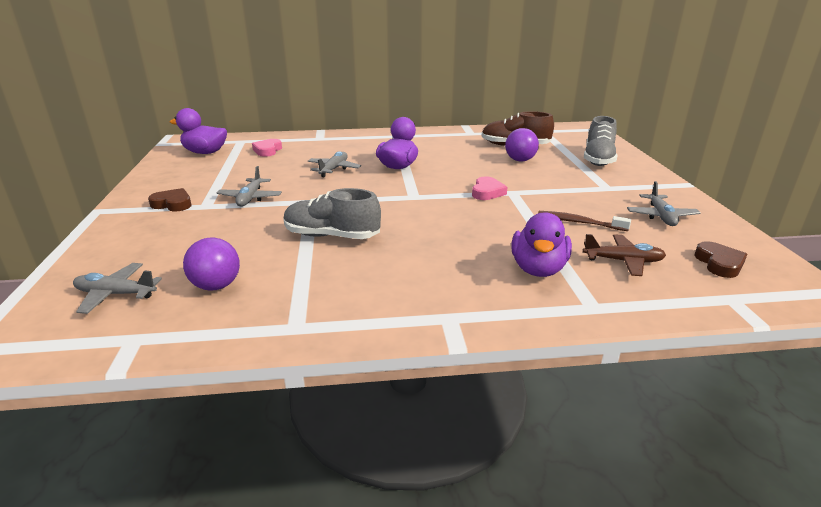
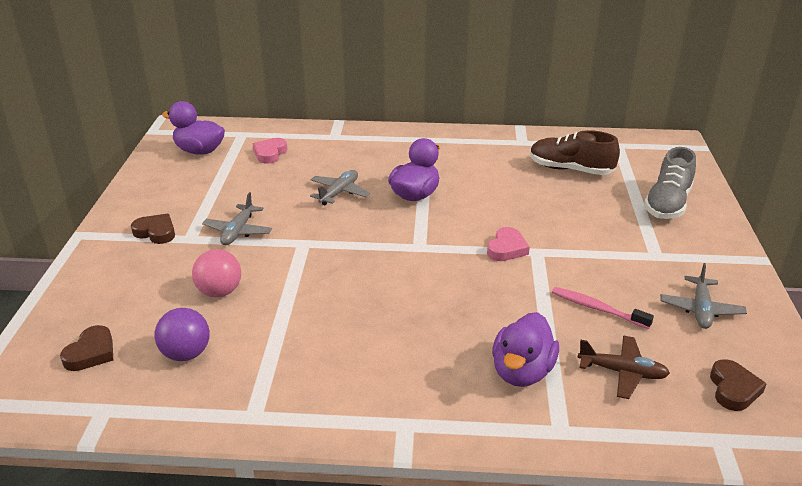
camera: 10 degrees right, 5 degrees up
grey plane [73,263,162,314] -> brown heart [60,325,113,371]
grey shoe [284,188,381,239] -> none
purple ball [505,128,539,161] -> none
brown toothbrush [538,211,631,231] -> pink toothbrush [552,287,654,329]
none -> pink ball [192,249,241,297]

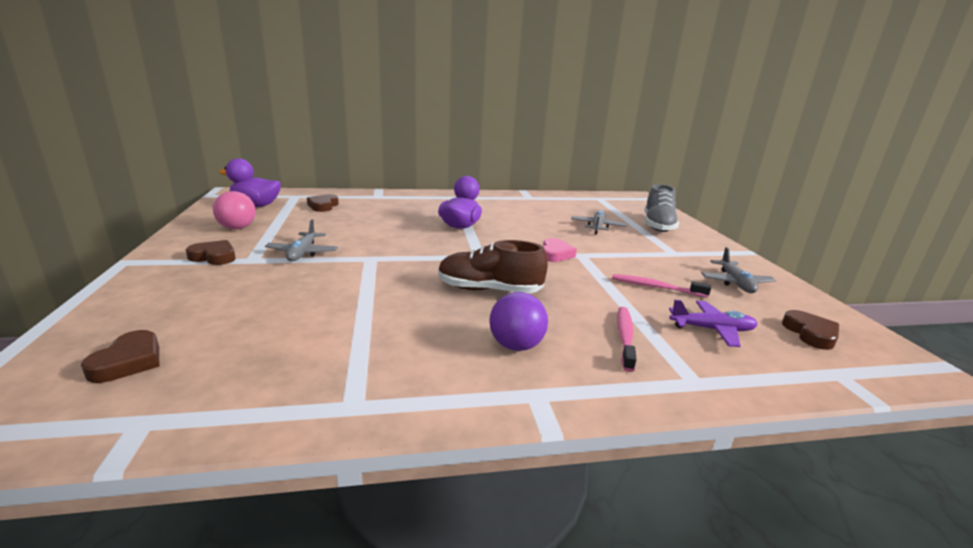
camera: 15 degrees left, 10 degrees down
purple ball [154,308,210,361] -> purple ball moved to [489,292,548,351]
pink ball [192,249,241,297] -> pink ball moved to [213,191,256,229]
pink heart [253,138,287,164] -> brown heart [307,194,339,212]
grey plane [310,170,370,205] -> grey plane moved to [571,210,627,234]
purple duck [492,312,559,387] -> pink toothbrush [617,307,637,372]
brown shoe [530,130,620,175] -> brown shoe moved to [438,240,548,293]
brown plane [578,336,670,399] -> purple plane [669,300,758,347]

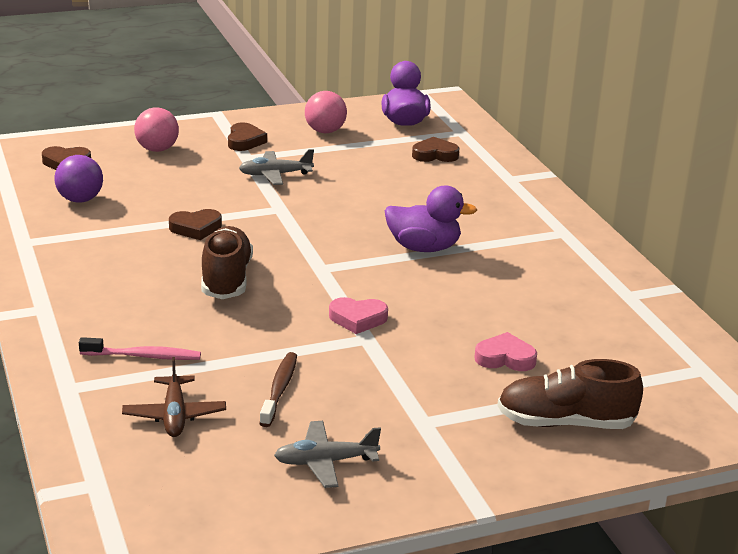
camera: 80 degrees right, 5 degrees up
purple ball [489,292,548,351] -> purple ball moved to [54,155,103,203]
grey plane [571,210,627,234] -> pink heart [474,332,537,371]
pink toothbrush [612,274,711,298] -> brown toothbrush [259,352,297,427]
grey shoe [645,184,679,232] -> brown shoe [497,359,643,429]
purple plane [669,300,758,347] -> brown plane [122,357,226,437]
brown heart [782,310,839,350] -> brown heart moved to [169,209,222,240]
none -> pink ball [134,107,179,152]

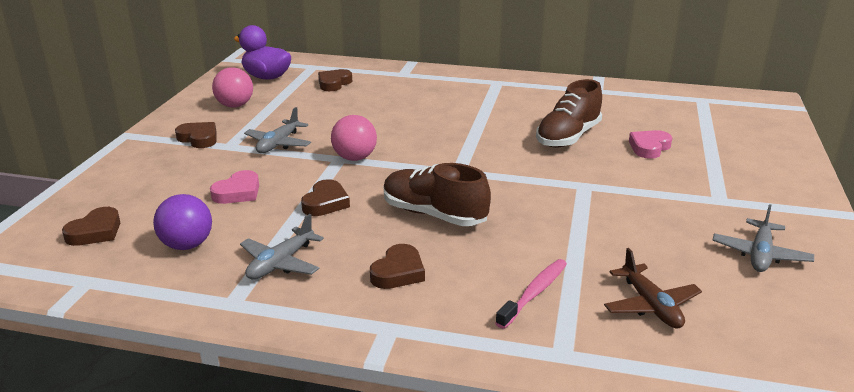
camera: 55 degrees left, 0 degrees up
brown plane [122,357,226,437] -> brown plane turned 45 degrees clockwise [604,248,702,329]
pink ball [134,107,179,152] -> pink ball moved to [331,115,377,161]
brown toothbrush [259,352,297,427] -> none
pink heart [329,297,388,334] -> pink heart moved to [210,170,259,204]
purple duck [385,185,477,252] -> none
brown shoe [497,359,643,429] -> brown shoe moved to [536,79,602,148]
none -> grey plane [240,214,324,279]
none -> brown heart [370,244,425,289]

